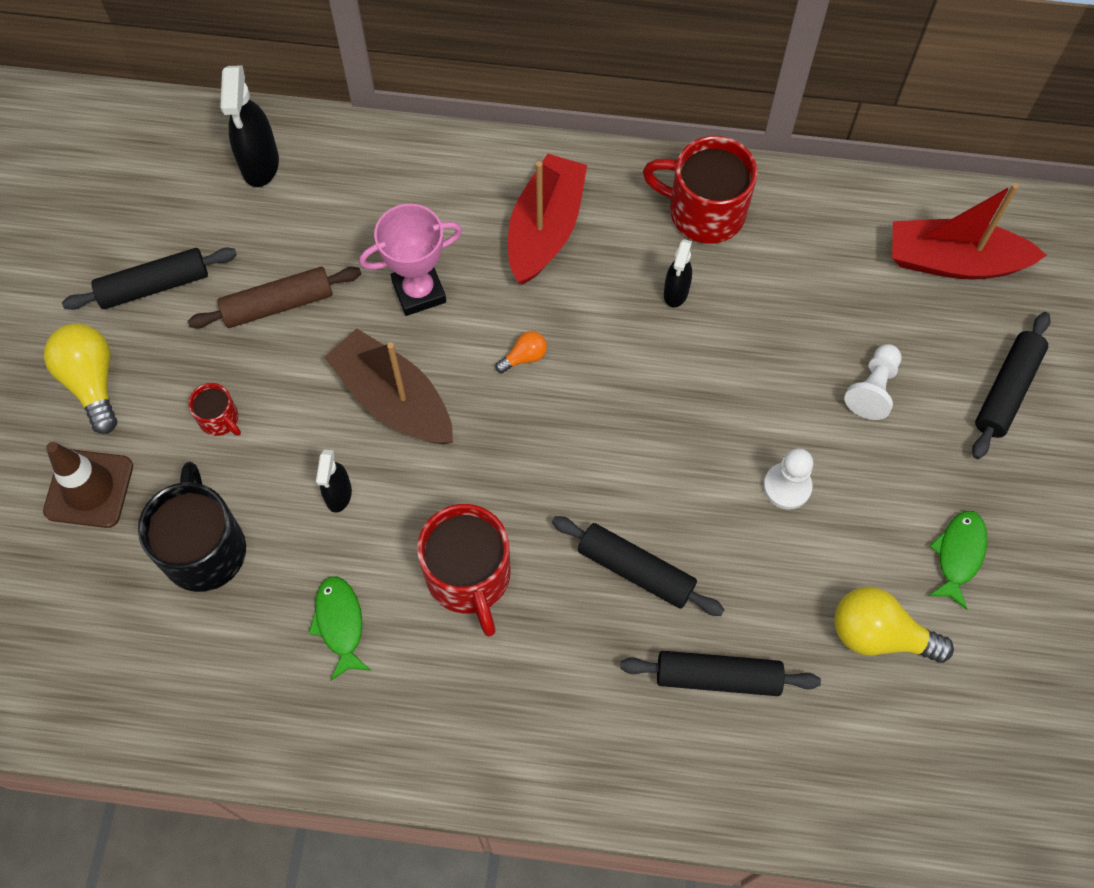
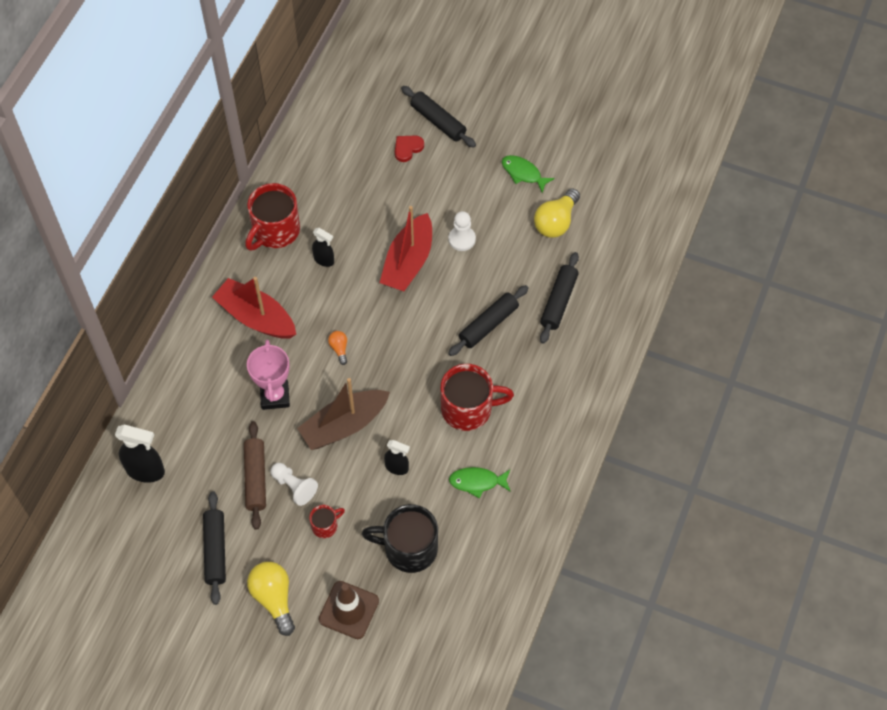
camera: 75 degrees left, 5 degrees down
yellow light bulb [44,324,117,434] -> yellow light bulb turned 75 degrees clockwise [247,562,295,636]
white pawn [844,344,902,420] -> white pawn moved to [270,463,318,506]
red boat [892,183,1047,279] -> red boat moved to [380,206,432,291]
none -> red heart [395,136,424,162]

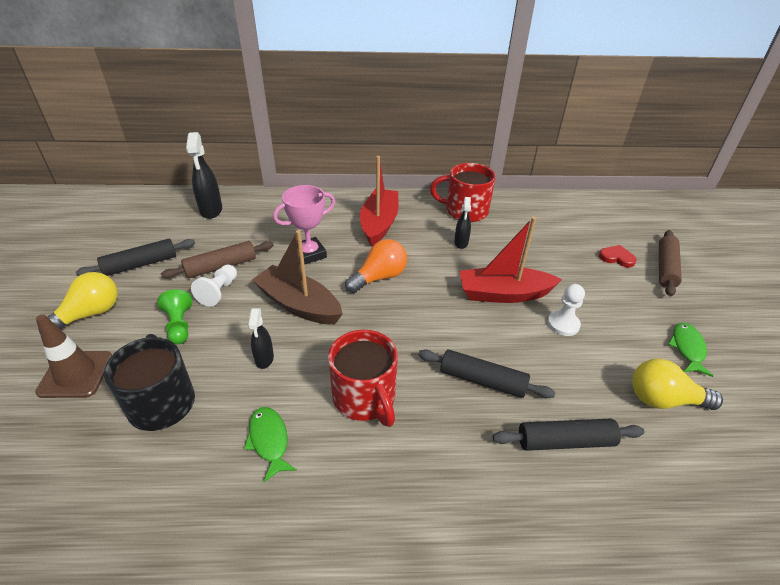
camera: 65 degrees right, 20 degrees down
red mug [310,505,345,538] -> green pawn [158,289,192,344]
orange light bulb [328,331,347,365] -> orange light bulb [345,239,407,293], size x1.99
black rolling pin [401,86,476,148] -> brown rolling pin [659,230,682,296]

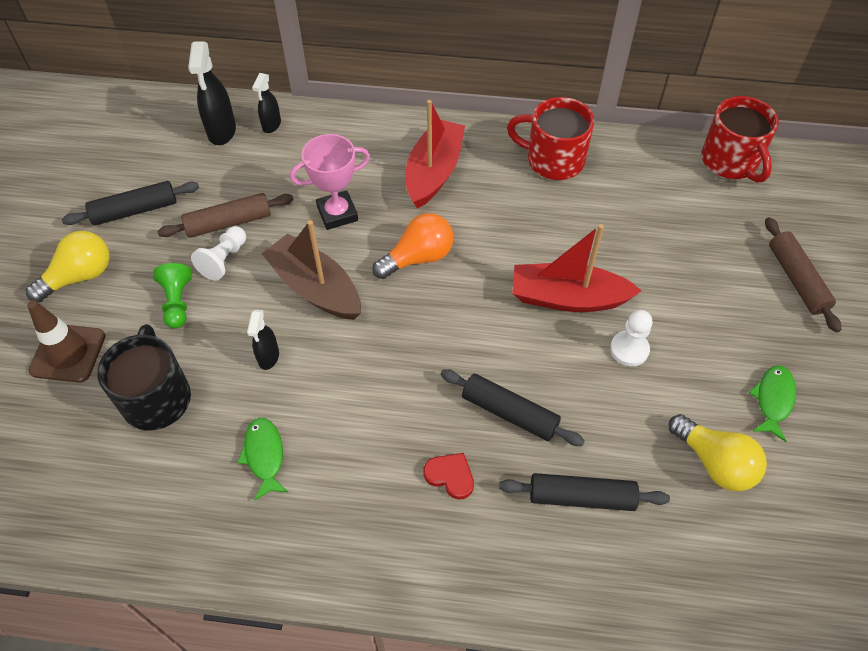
camera: 10 degrees right, 15 degrees up
red mug [328,330,398,427] -> red mug moved to [701,96,779,183]
black spray bottle [454,197,471,249] -> black spray bottle moved to [252,73,281,133]
red heart [599,245,637,268] -> red heart moved to [423,453,474,499]
yellow light bulb [632,359,723,410] -> yellow light bulb turned 150 degrees counterclockwise [669,414,767,491]
brown rolling pin [659,230,682,296] -> brown rolling pin turned 45 degrees counterclockwise [765,217,841,333]

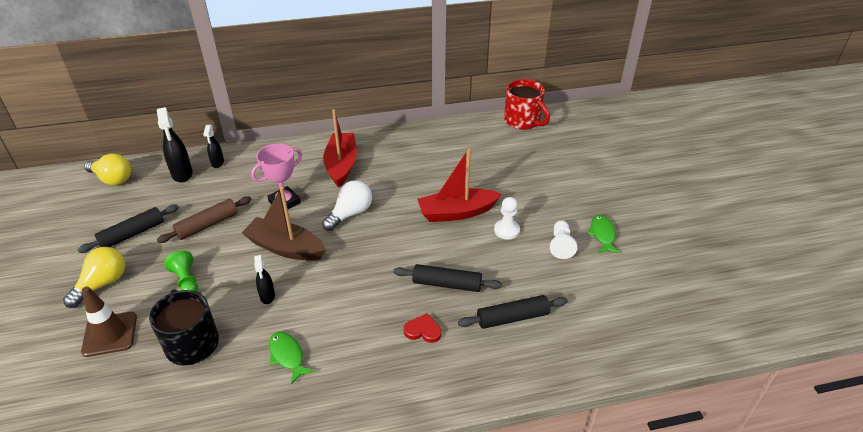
camera: 20 degrees left, 15 degrees down
white pawn [191,226,246,281] -> white pawn moved to [550,220,577,259]
orange light bulb [372,213,453,279] -> white light bulb [322,180,372,231]
red mug [507,97,594,180] -> none
yellow light bulb [669,414,767,491] -> yellow light bulb moved to [84,154,131,186]
brown rolling pin [765,217,841,333] -> none

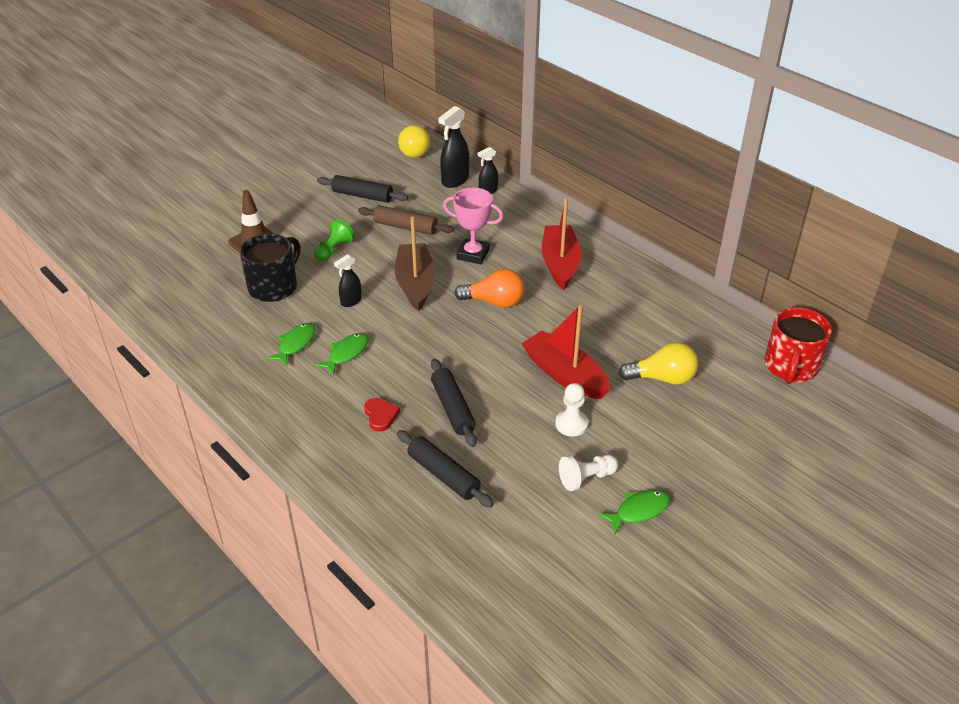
camera: 60 degrees right, 0 degrees up
yellow light bulb [63,247,125,308] -> yellow light bulb moved to [619,342,698,385]
white light bulb [322,180,372,231] -> orange light bulb [454,269,525,308]
red boat [323,109,357,187] -> red boat turned 60 degrees counterclockwise [542,197,581,290]
none -> green fish [315,333,369,375]

